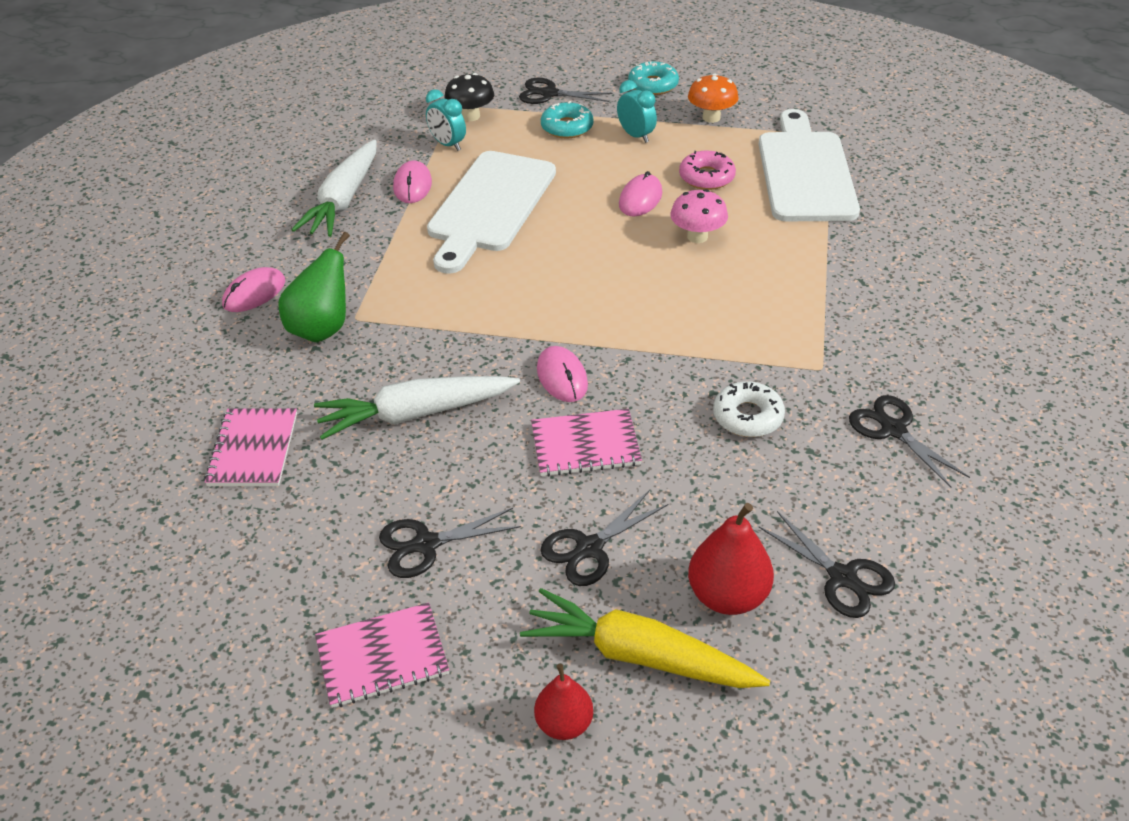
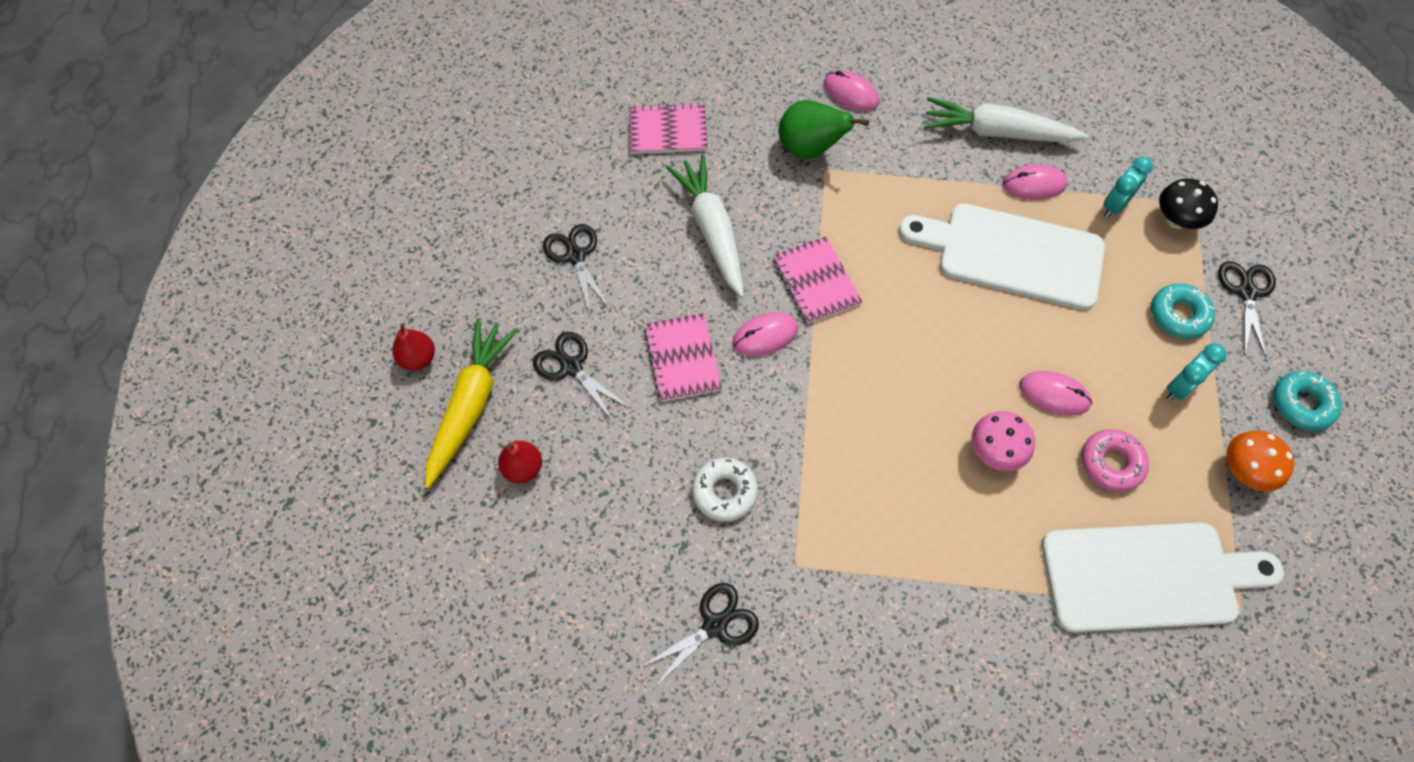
camera: 85 degrees right, 20 degrees up
pink notebook [315,602,449,708] -> pink notebook moved to [773,236,862,324]
red pear [688,503,774,615] -> red pear [498,441,542,483], size x0.65
black scissors [759,511,895,618] -> none

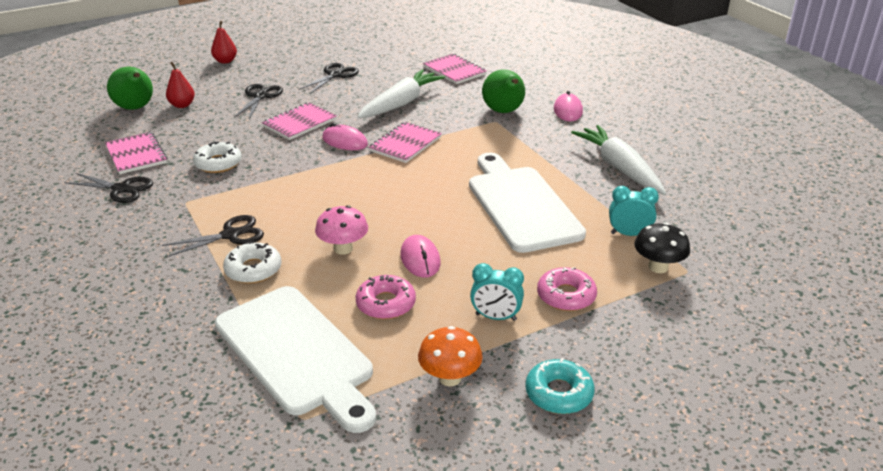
camera: 55 degrees right, 30 degrees down
yellow carrot [425,318,518,488] -> none
pink mouse [1003,164,1067,200] -> none
turquoise donut [1151,283,1215,339] -> pink donut [537,267,597,311]
black scissors [1218,261,1276,358] -> black scissors moved to [162,215,264,257]
none -> pink notebook [105,132,167,174]
none -> green pear [107,67,153,110]
none -> white donut [223,242,281,284]

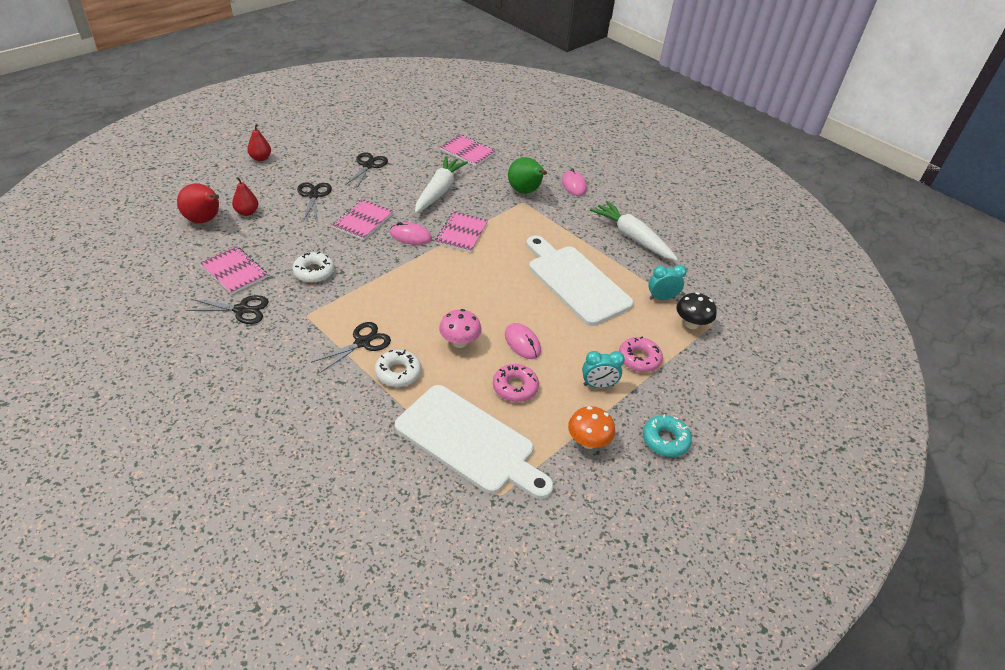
camera: 20 degrees left, 10 degrees up
green pear [107,67,153,110] -> red pear [177,183,219,223]

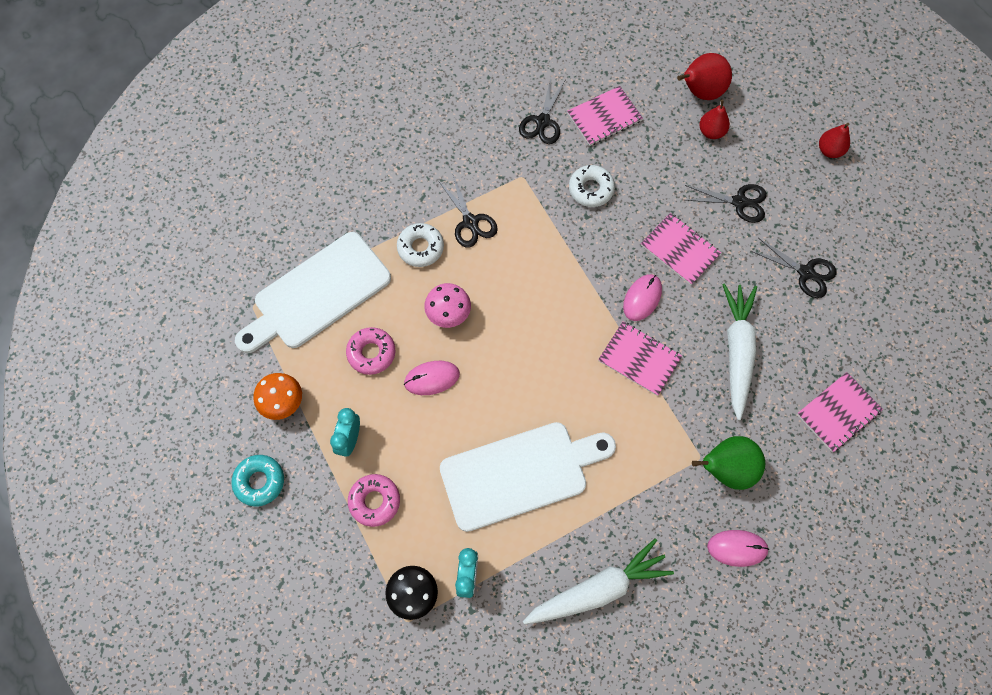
camera: 110 degrees right, 25 degrees up
white carrot [415,156,468,213] -> white carrot turned 120 degrees counterclockwise [722,283,757,421]

